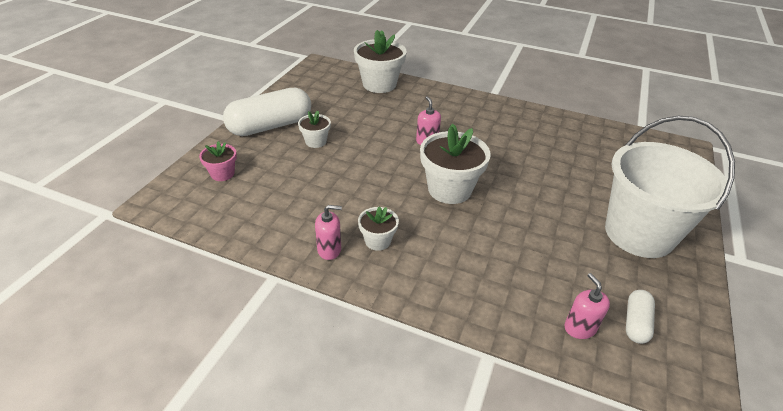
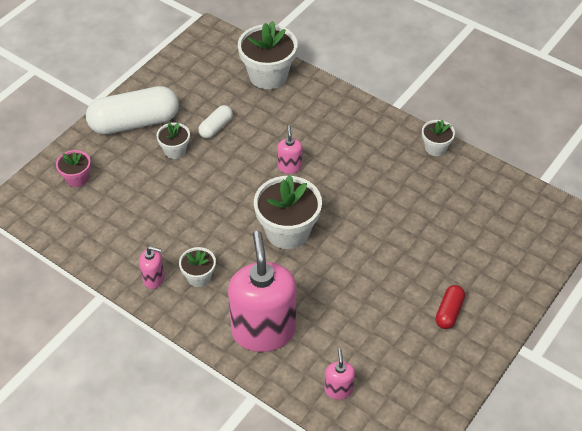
camera: 15 degrees right, 10 degrees up
white bucket [605,116,735,258] -> red capsule [435,285,465,329]
white capsule [626,290,655,344] -> white capsule moved to [198,105,233,139]
none -> pink soap dispenser [228,231,296,352]
none -> white flower pot [422,120,455,156]

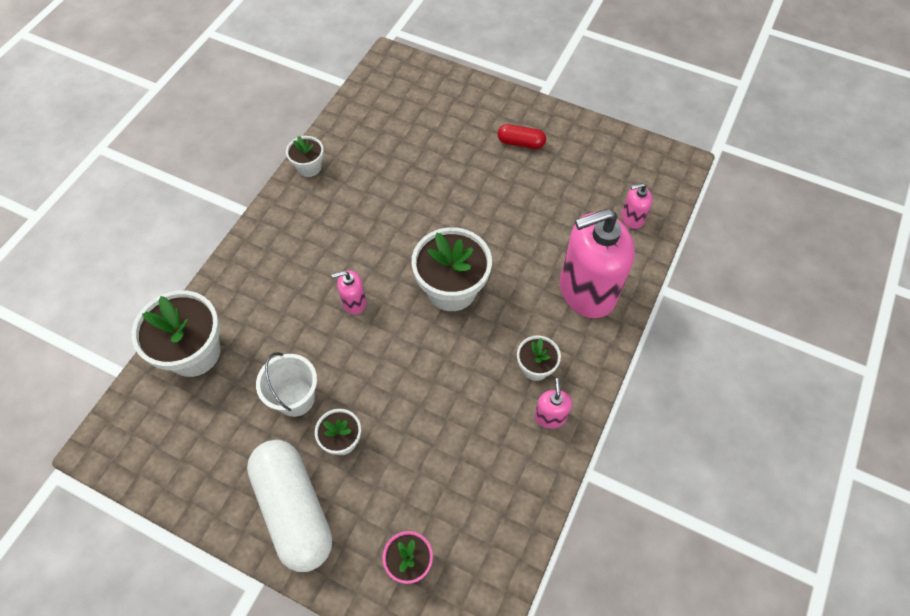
camera: 100 degrees left, 10 degrees up
white capsule [198,105,233,139] -> white bucket [256,352,317,417]

